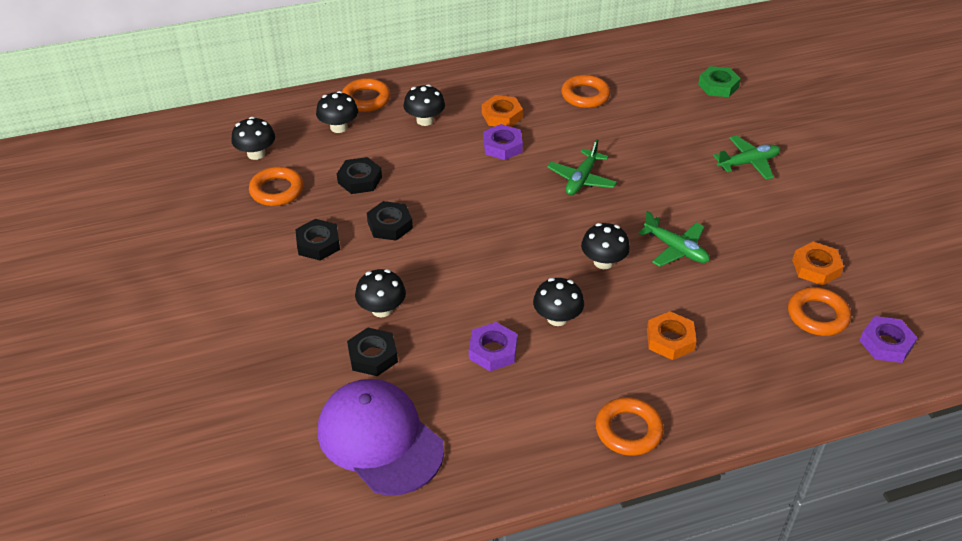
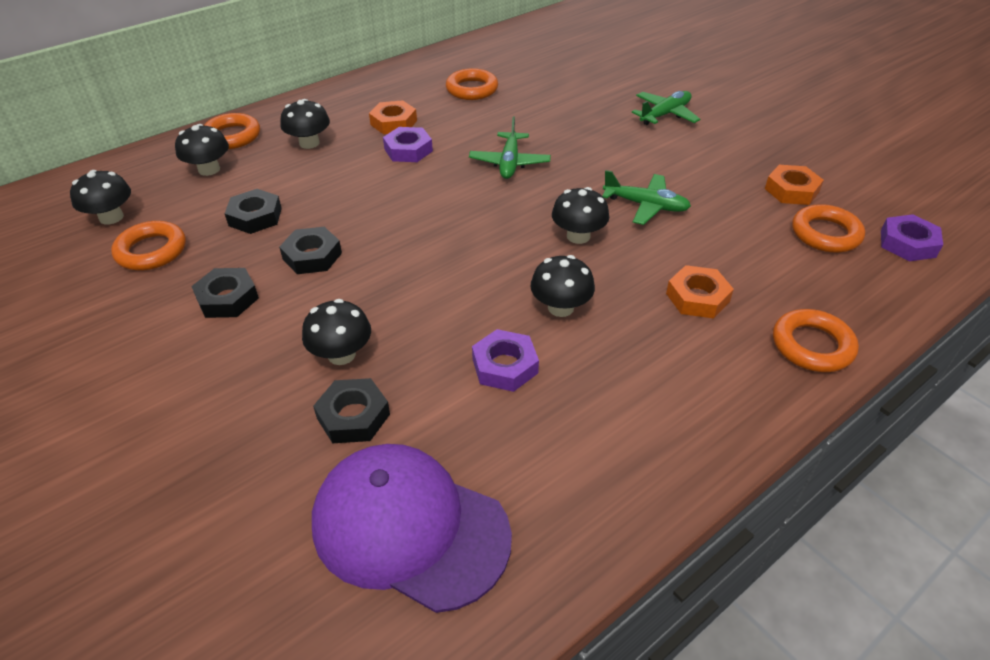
camera: 20 degrees left, 0 degrees up
orange ring [595,397,664,456] -> orange ring moved to [773,309,859,372]
green nut [698,66,741,97] -> none

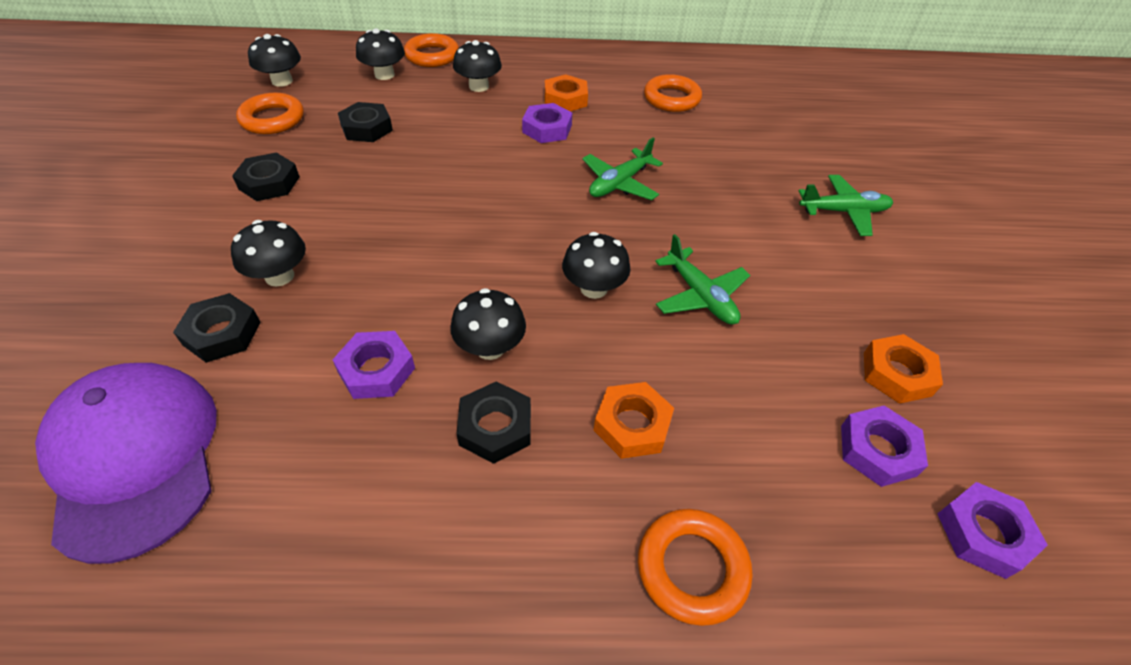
camera: 35 degrees right, 5 degrees up
black nut [279,227,342,274] -> black nut moved to [456,381,531,464]
orange ring [792,204,865,253] -> purple nut [841,406,928,487]

